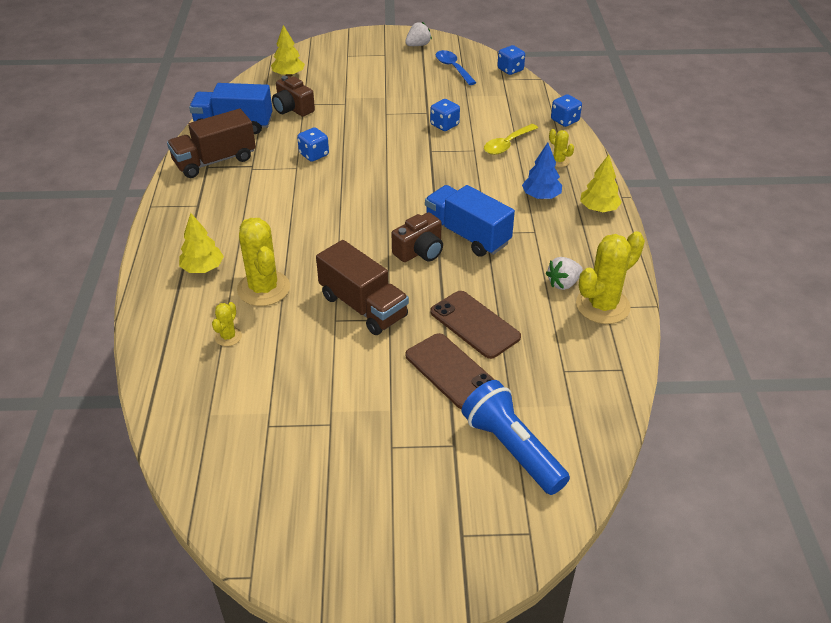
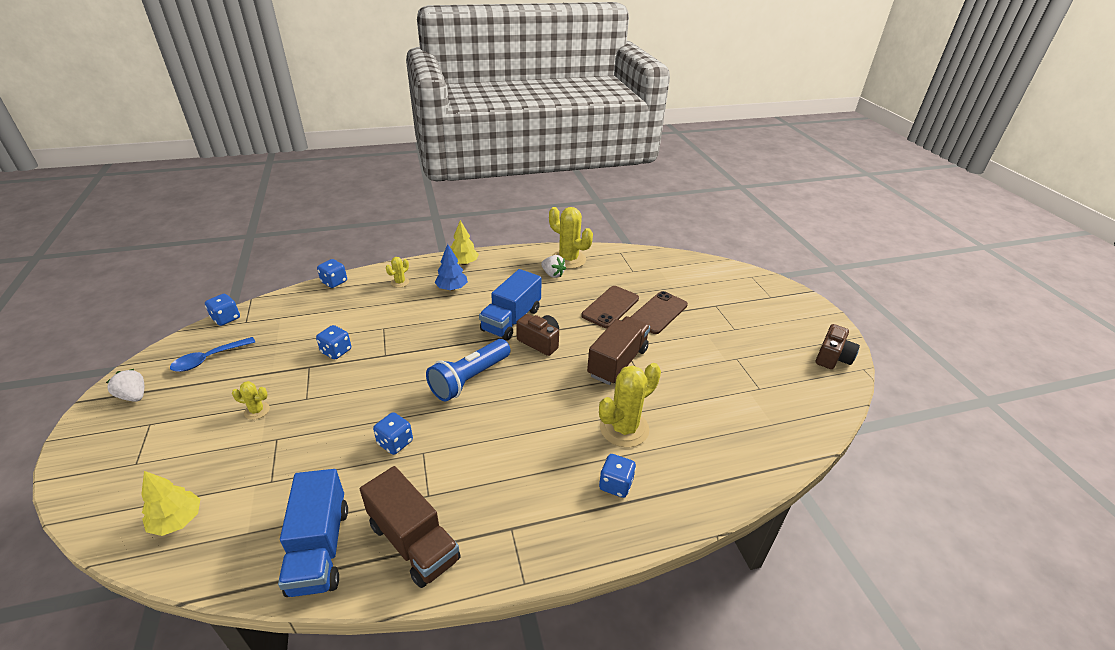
camera: 105 degrees left, 5 degrees down
yellow tree [179,213,224,273] -> blue dice [599,454,636,498]
yellow cactus [212,302,242,346] -> yellow cactus moved to [232,381,270,420]
brown camera [272,76,315,117] -> brown camera moved to [816,324,860,369]
blue flashlight [462,380,570,495] -> blue flashlight moved to [426,339,510,401]
yellow spoon [484,124,538,155] -> none

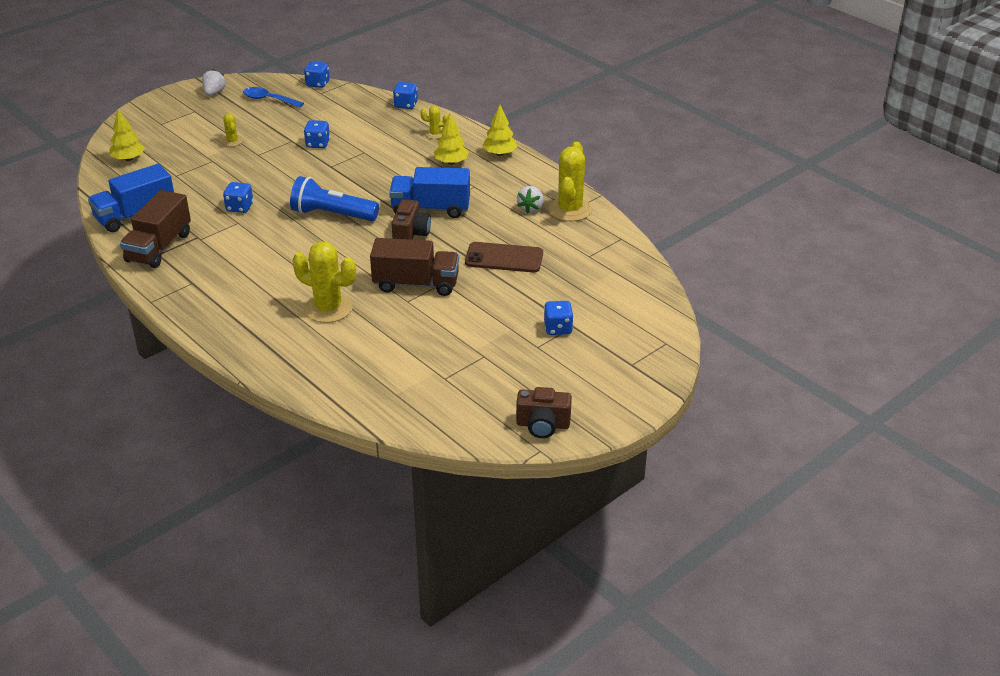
camera: 65 degrees right, 0 degrees up
blue tree [434,244,468,291] -> yellow tree [434,113,469,165]
blue dice [599,454,636,498] -> blue dice moved to [544,301,574,335]
brown phone [631,291,688,334] -> none

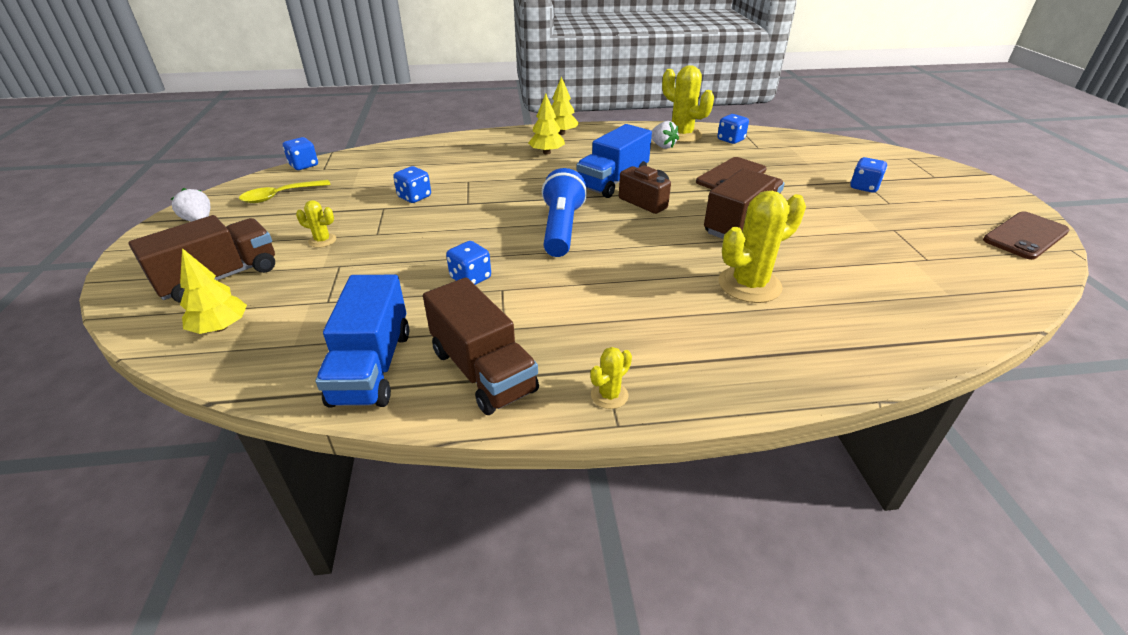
camera: 55 degrees left, 0 degrees up
blue spoon [243,87,304,107] -> yellow spoon [239,180,331,203]
blue flashlight [290,176,379,221] -> blue flashlight turned 135 degrees clockwise [542,168,587,257]
blue dice [393,82,418,109] -> blue dice moved to [717,114,749,144]
yellow cactus [421,106,448,139] -> yellow cactus moved to [590,347,632,409]
brown camera [516,387,572,438] -> brown phone [983,211,1070,260]
none -> brown truck [128,215,275,303]

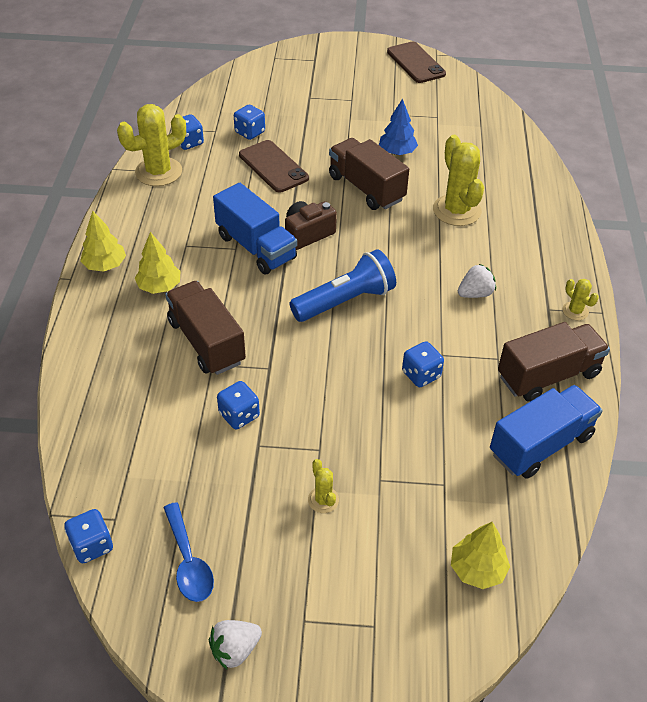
camera: 80 degrees left, 10 degrees up
brown truck [128,215,275,303] -> brown truck moved to [165,281,246,375]
yellow spoon [239,180,331,203] -> blue spoon [163,502,214,602]
yellow cactus [296,200,336,248] -> yellow cactus turned 45 degrees counterclockwise [308,459,339,513]
blue truck [316,275,409,408] -> blue truck turned 45 degrees counterclockwise [490,385,603,479]
blue flashlight [542,168,587,257] -> blue flashlight turned 135 degrees clockwise [289,249,396,322]
white strawberry [651,121,679,149] -> white strawberry moved to [458,264,496,298]
blue dice [850,157,887,193] -> blue dice moved to [234,105,265,140]
none -> blue tree [379,98,418,155]

